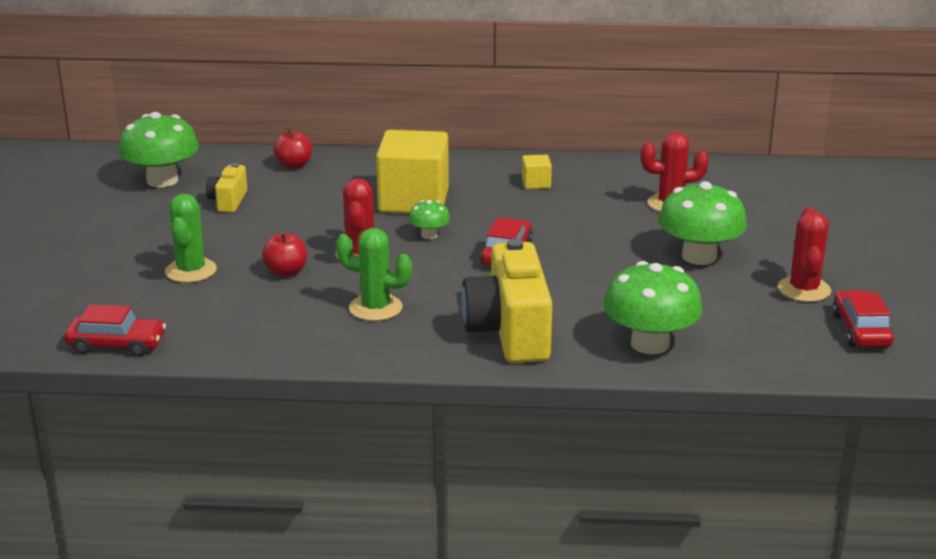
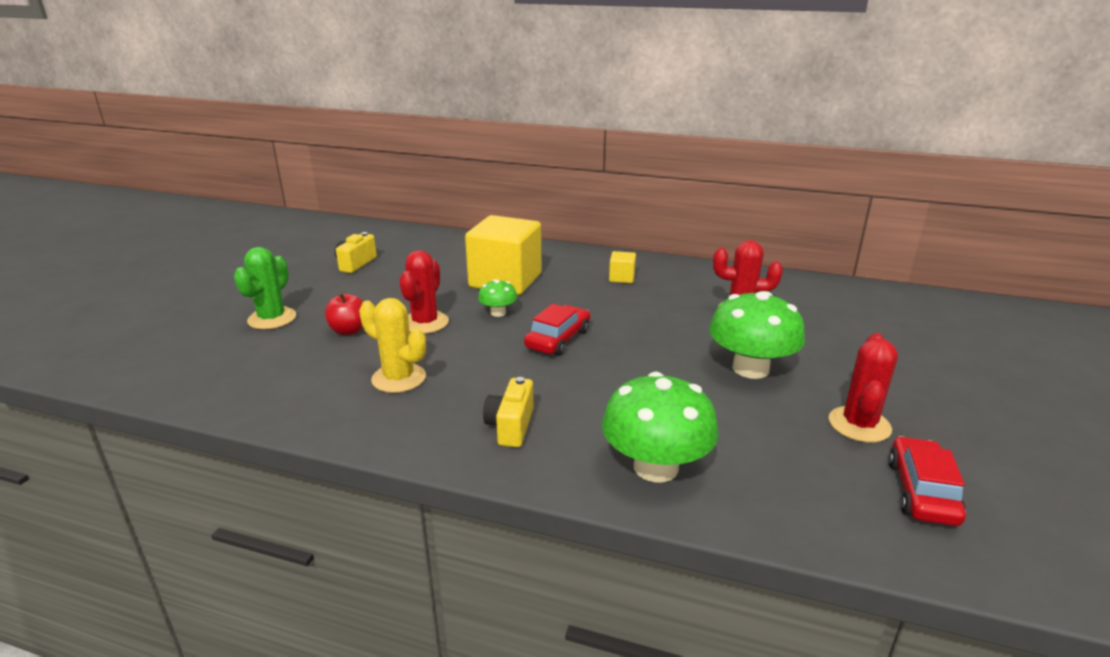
camera: 15 degrees right, 0 degrees up
red car [65,304,166,357] -> none
green mushroom [118,112,199,187] -> none
red apple [273,128,312,169] -> none
green cactus [336,228,412,321] -> yellow cactus [359,298,426,393]
yellow camera [461,239,552,363] -> yellow camera [483,377,533,447], size x0.50

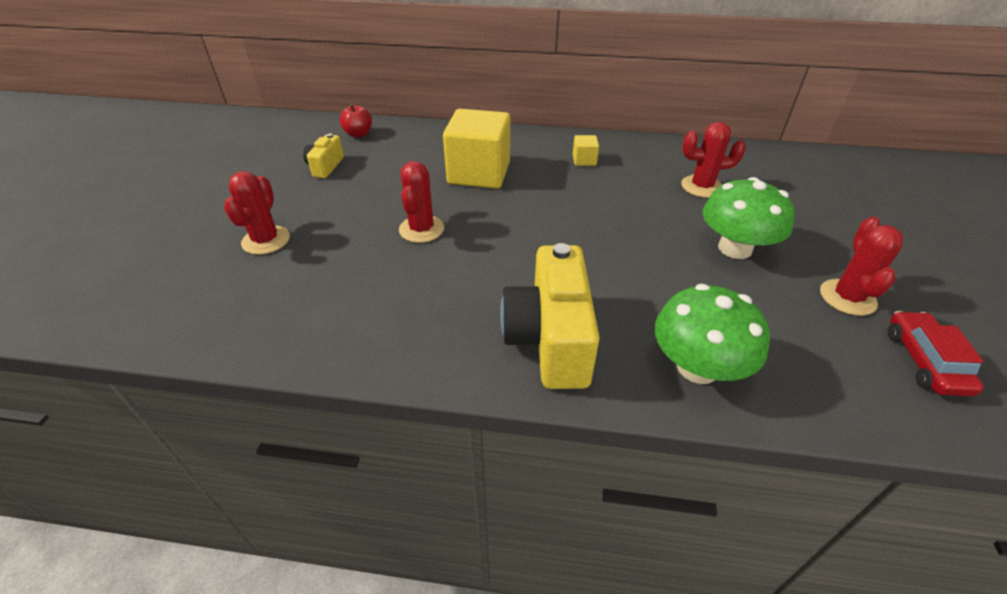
camera: 10 degrees left, 15 degrees up
green cactus [234,247,296,329] -> red cactus [224,171,290,255]
red apple [325,293,364,335] -> red apple moved to [339,104,372,138]
yellow cactus [359,298,426,393] -> none
green mushroom [478,279,517,317] -> none
yellow camera [483,377,533,447] -> yellow camera [500,243,600,389], size x2.01
red car [524,304,590,356] -> none

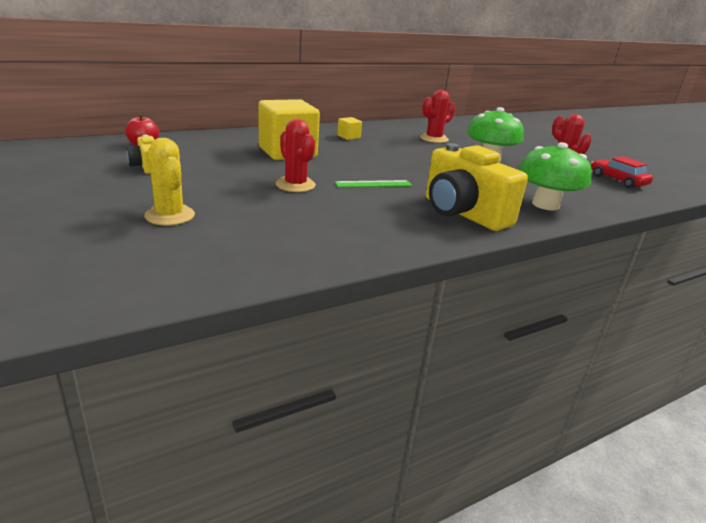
camera: 40 degrees left, 15 degrees down
red cactus [224,171,290,255] -> yellow cactus [144,138,195,225]
none -> green ruler [335,180,412,187]

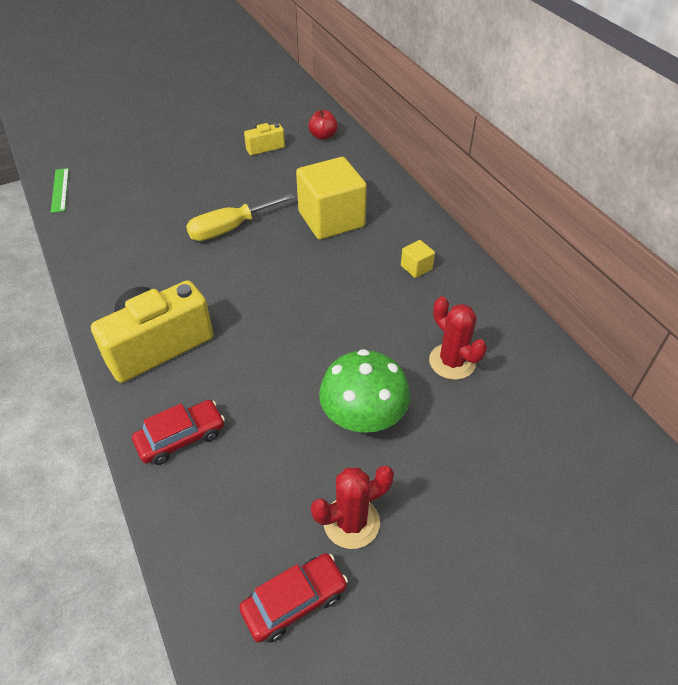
camera: 95 degrees right, 20 degrees up
yellow cactus [144,138,195,225] -> none
red cactus [276,119,316,192] -> yellow screwdriver [186,193,295,241]
green ruler [335,180,412,187] -> green ruler moved to [51,168,69,213]
green mushroom [519,142,592,211] -> red car [132,400,225,465]

